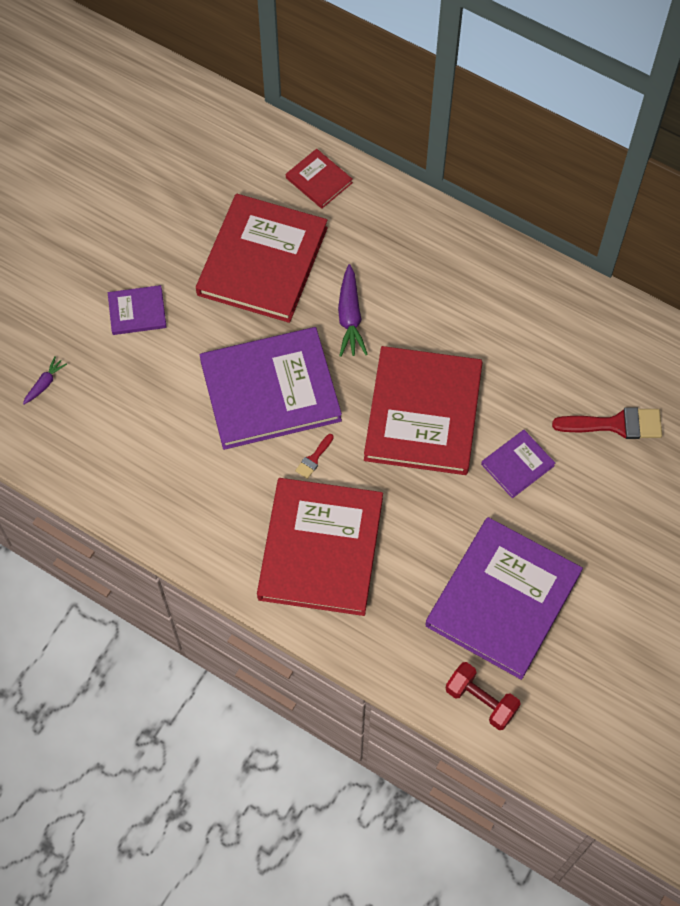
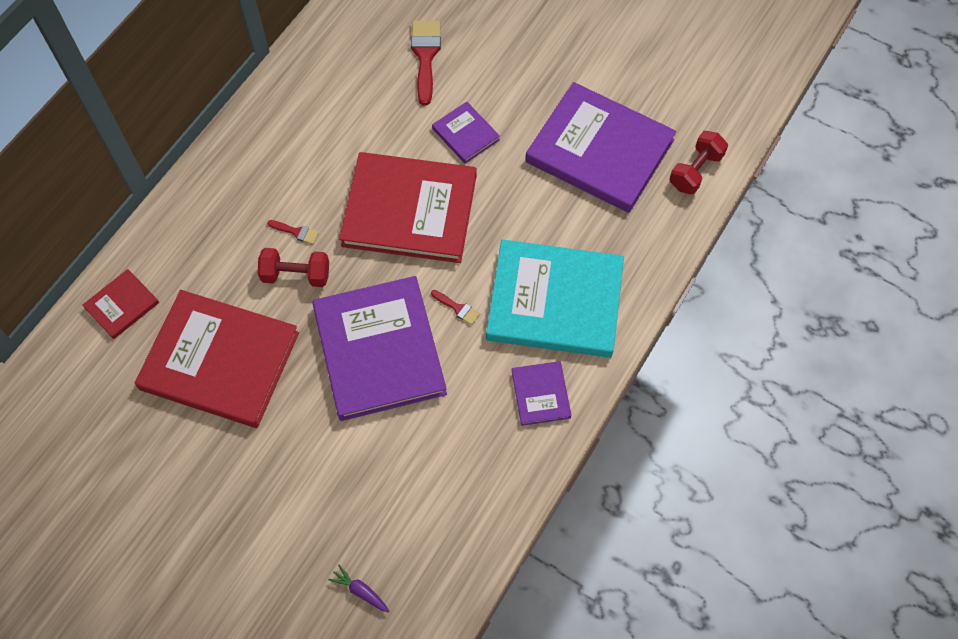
camera: 90 degrees left, 0 degrees up
purple book [108,285,167,335] -> purple book moved to [512,361,571,426]
red book [257,478,383,616] -> turquoise book [486,239,624,358]
purple carrot [338,264,368,357] -> red dumbbell [258,248,329,287]
none -> red brush [267,220,319,245]

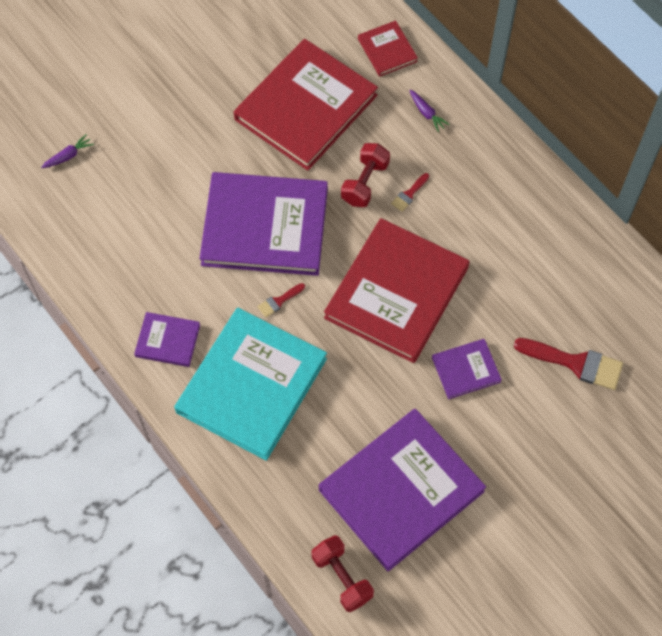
camera: 110 degrees right, 0 degrees up
none -> purple carrot [409,90,450,132]

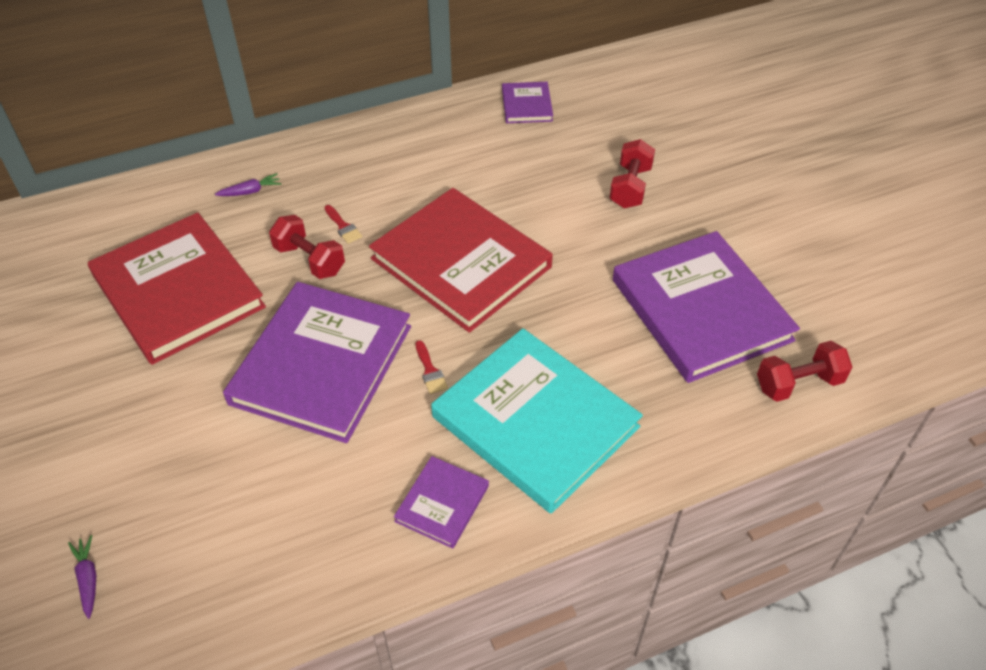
camera: 75 degrees left, 15 degrees down
red book [358,20,418,77] -> none
purple book [432,339,502,399] -> purple book moved to [502,82,553,123]
red brush [514,338,623,390] -> none
none -> red dumbbell [610,139,655,208]

